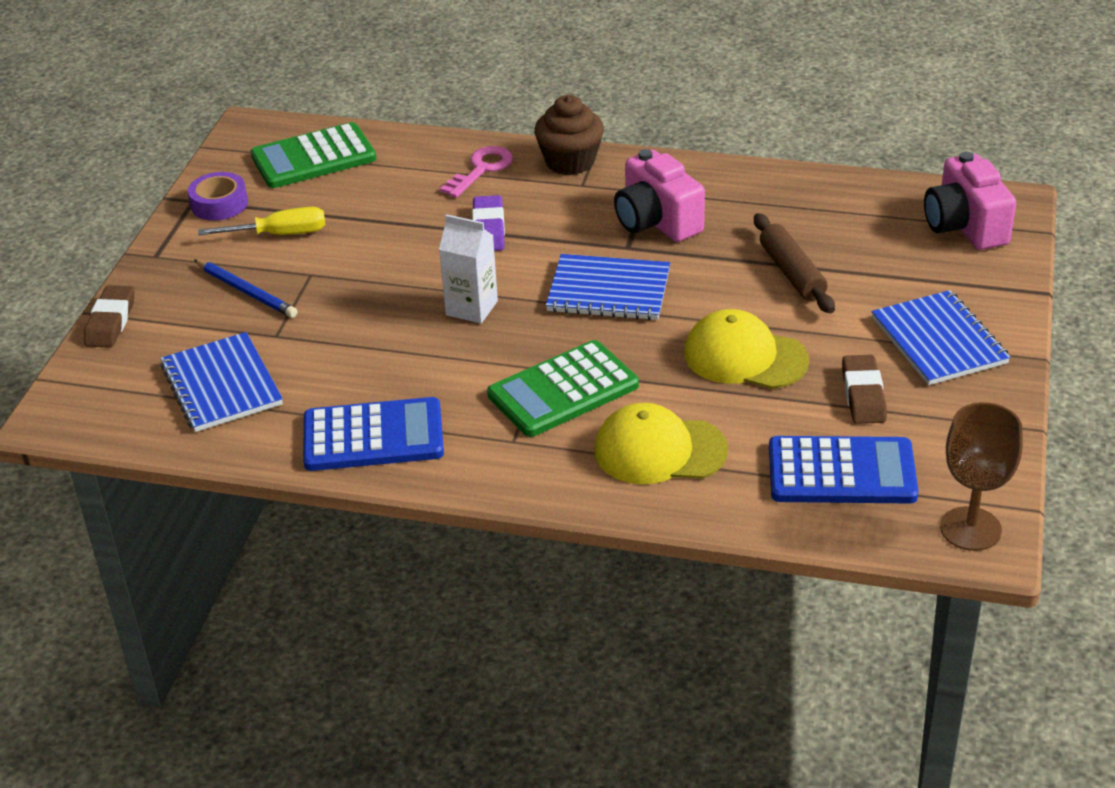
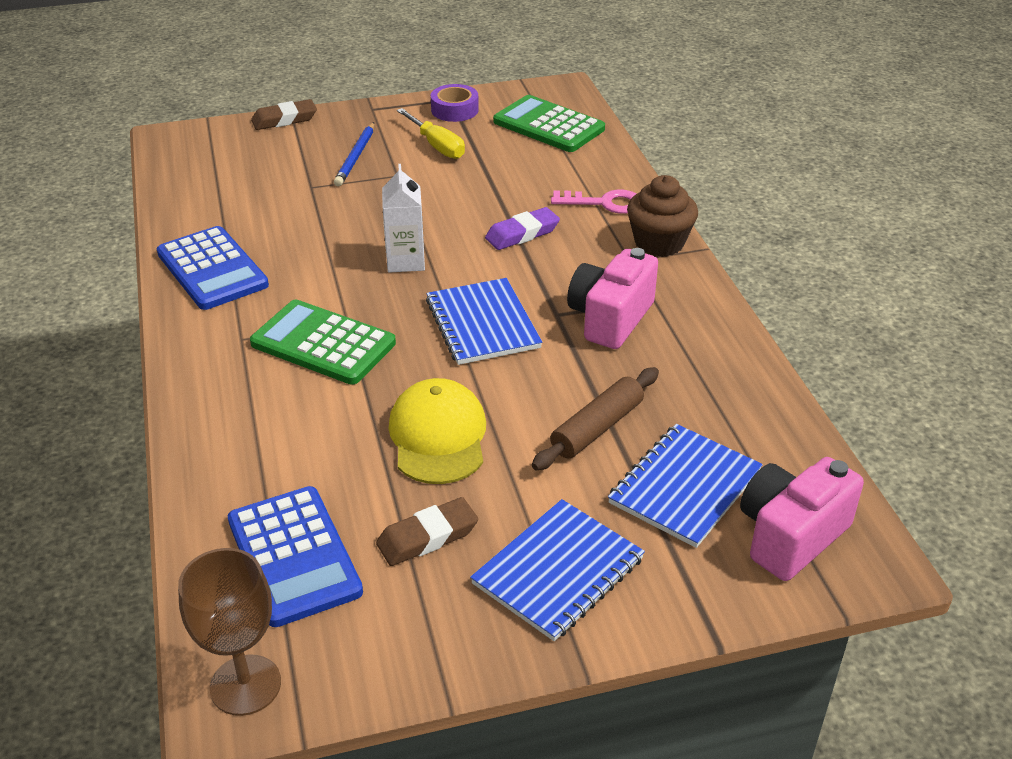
camera: 60 degrees right, 0 degrees up
blue notebook [160,332,283,432] -> blue notebook moved to [608,424,763,548]
yellow cap [594,403,728,484] -> none

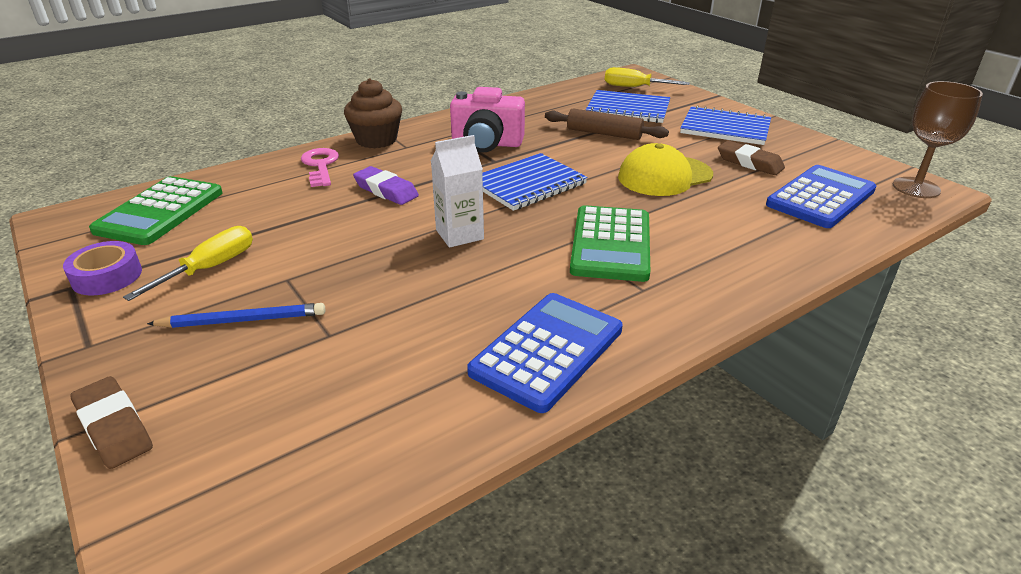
camera: 110 degrees left, 5 degrees down
pink camera [740,457,864,581] -> yellow screwdriver [605,67,690,87]

